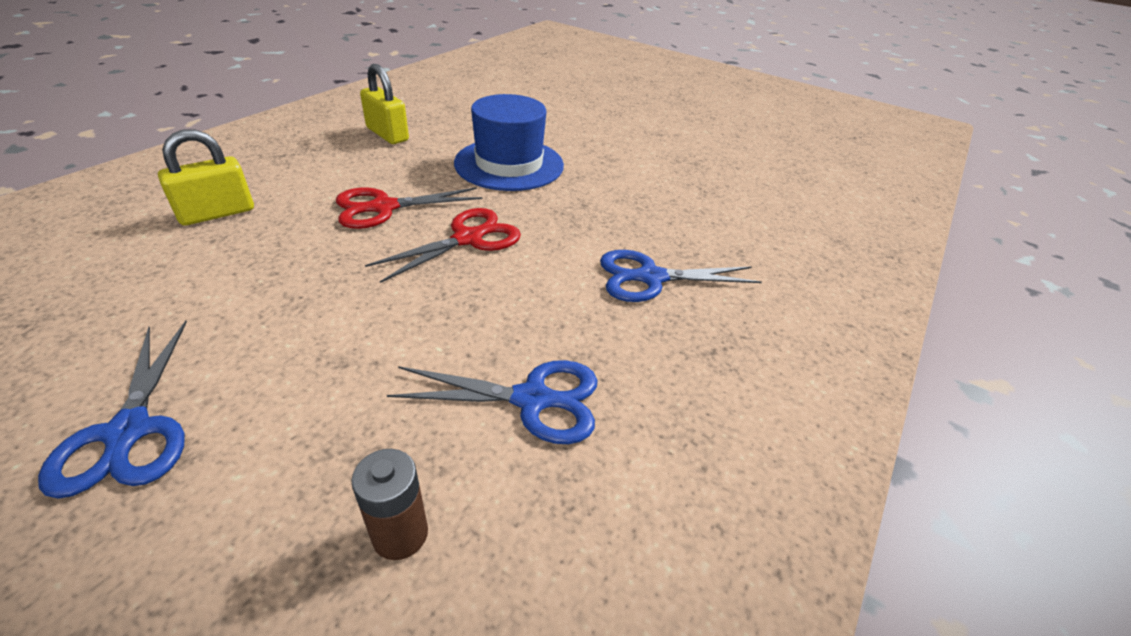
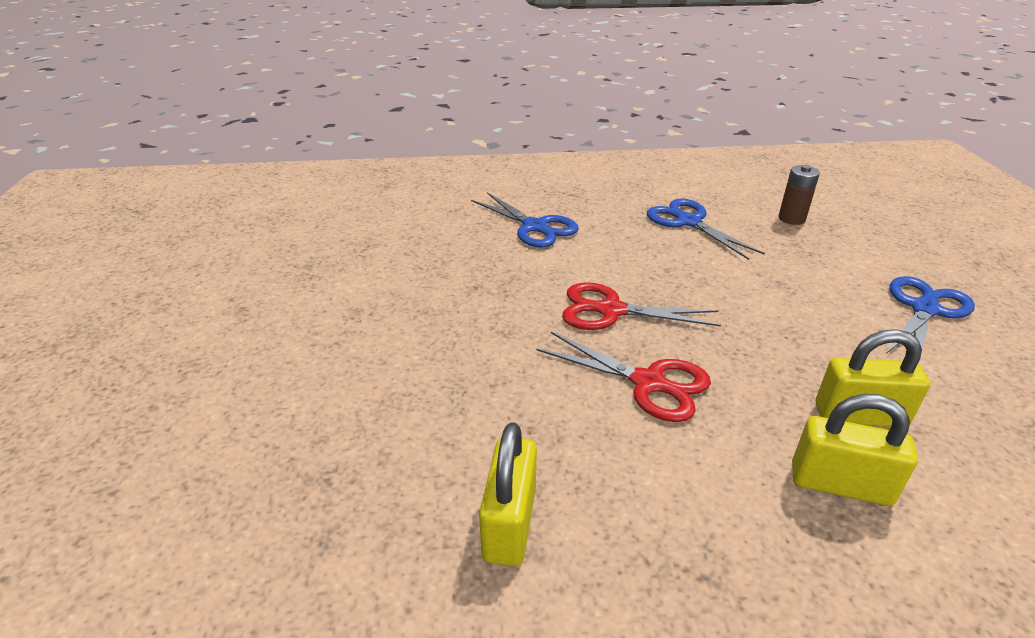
camera: 125 degrees left, 5 degrees down
blue hat [454,94,564,191] -> none
none -> yellow padlock [816,329,930,427]

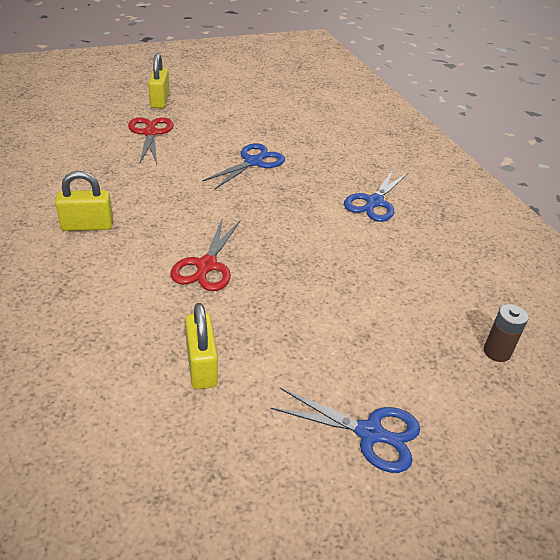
camera: 70 degrees right, 5 degrees up
red scissors [562,282,721,330] -> red scissors moved to [128,117,174,164]
blue scissors [647,199,765,260] -> blue scissors moved to [202,143,285,189]
yellow padlock [792,394,918,506] -> yellow padlock moved to [148,53,170,108]

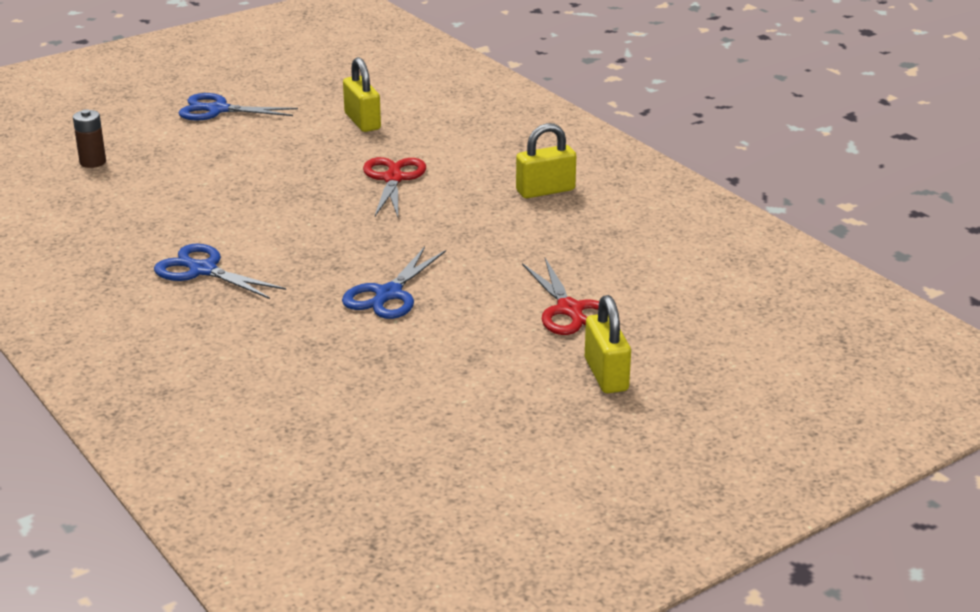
camera: 170 degrees right, 10 degrees down
blue scissors [344,169,408,222] -> blue scissors turned 75 degrees counterclockwise [154,243,286,299]

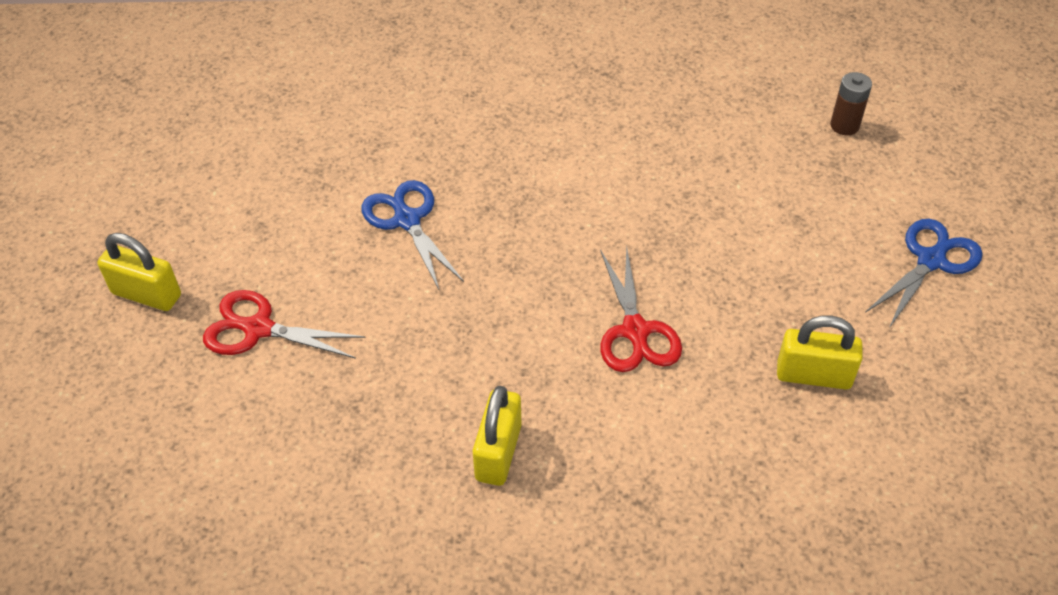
camera: 125 degrees right, 20 degrees up
blue scissors [154,243,286,299] -> none
red scissors [363,157,426,217] -> red scissors turned 45 degrees clockwise [600,245,682,372]

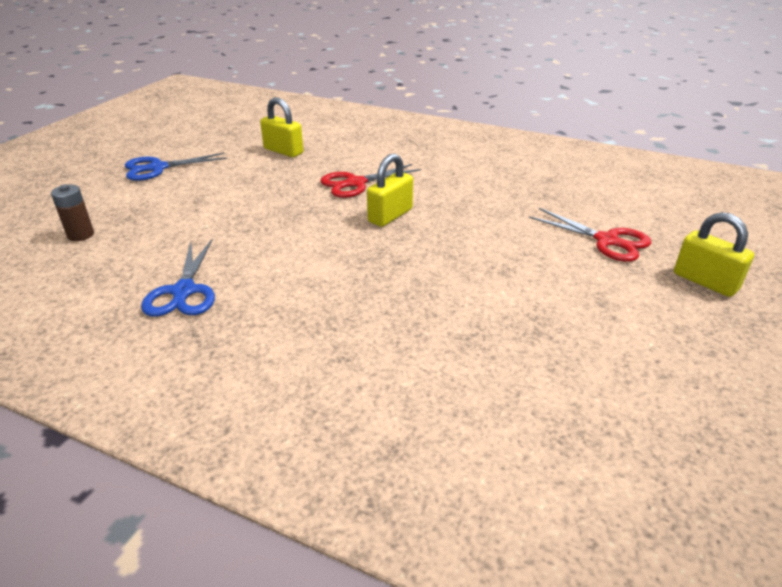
camera: 155 degrees left, 15 degrees down
blue scissors [361,180,464,289] -> blue scissors moved to [141,239,215,317]
yellow padlock [473,386,522,486] -> yellow padlock moved to [367,154,413,227]
red scissors [600,245,682,372] -> red scissors turned 135 degrees counterclockwise [320,164,421,198]

